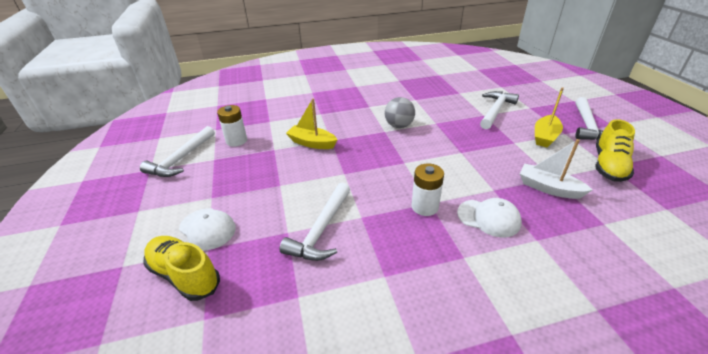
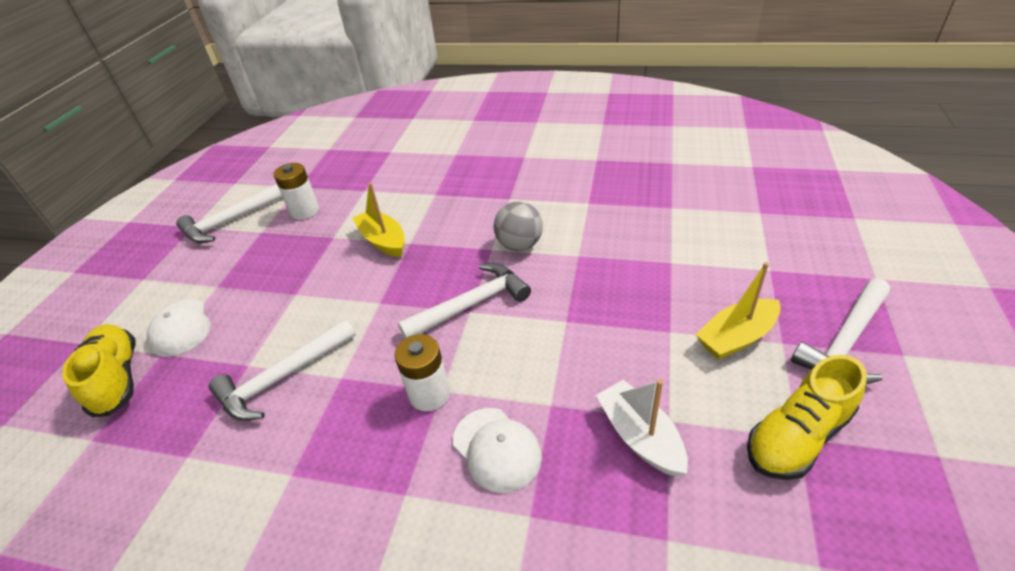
camera: 30 degrees right, 5 degrees up
white hammer [480,91,519,129] -> white hammer moved to [398,263,531,338]

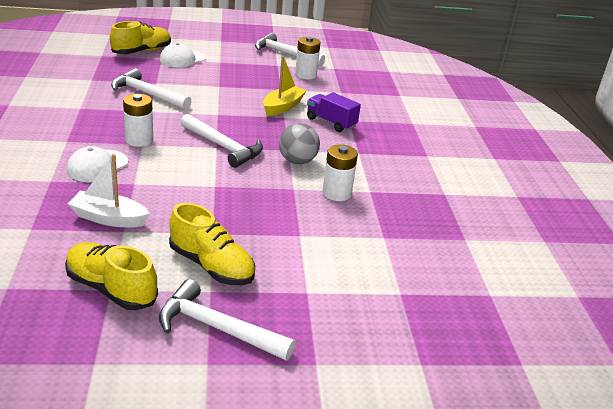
camera: 65 degrees right, 10 degrees down
white boat [596,379,688,477] -> white boat turned 120 degrees counterclockwise [68,154,150,227]
yellow boat [695,262,781,360] -> yellow shoe [169,203,255,285]
none -> purple truck [307,92,361,132]
none -> white battery [323,144,358,201]

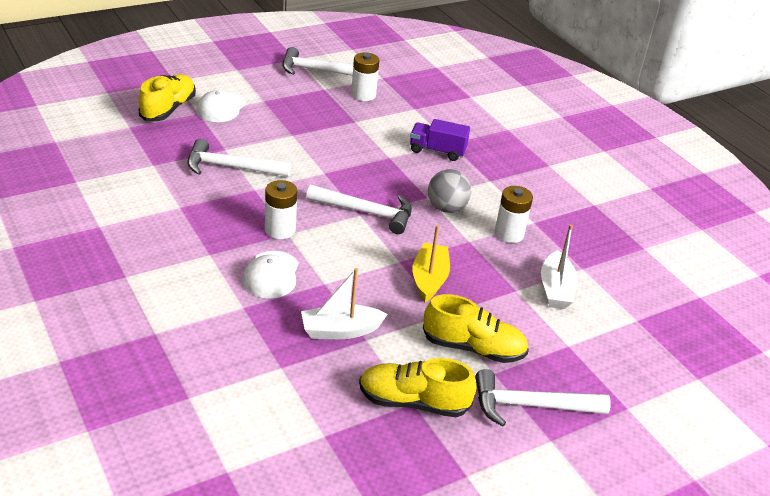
camera: 25 degrees left, 5 degrees up
yellow boat [263,56,307,116] -> yellow boat moved to [412,225,450,302]
none -> white boat [541,224,578,309]

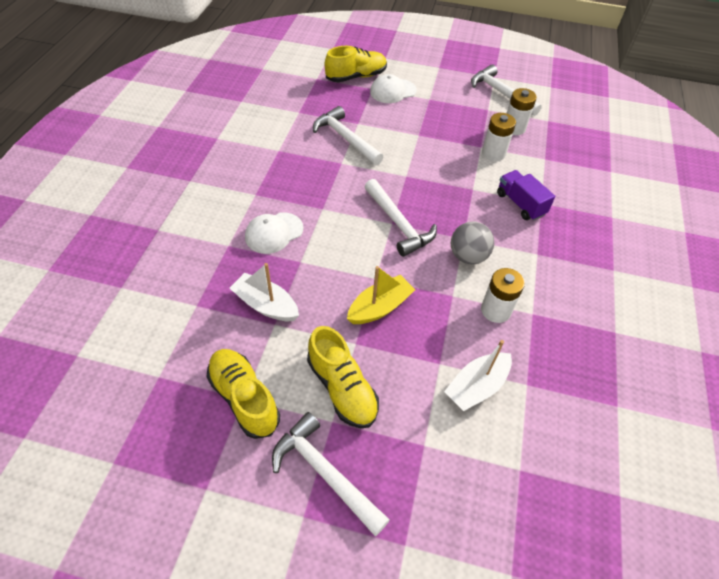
camera: 45 degrees right, 15 degrees up
white battery [265,180,297,239] -> white battery moved to [482,113,516,161]

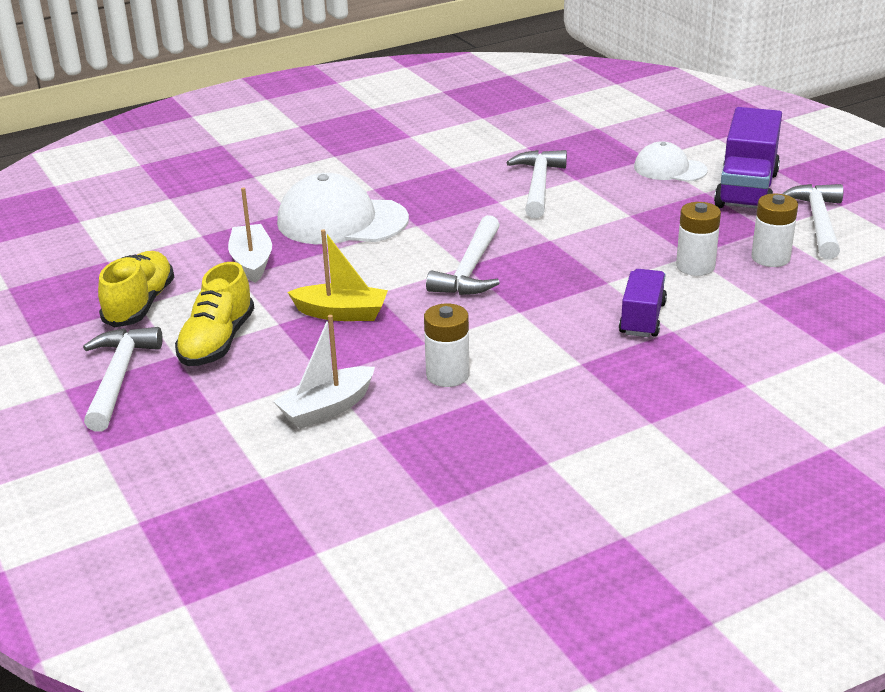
camera: 50 degrees right, 20 degrees down
white cap [245,212,304,254] -> white cap [277,173,409,244], size x1.70
yellow shoe [325,46,387,82] -> none
white boat [444,340,512,411] -> white boat turned 45 degrees counterclockwise [273,315,375,429]
grey ball [451,221,494,264] -> none
none -> purple truck [714,107,782,209]

